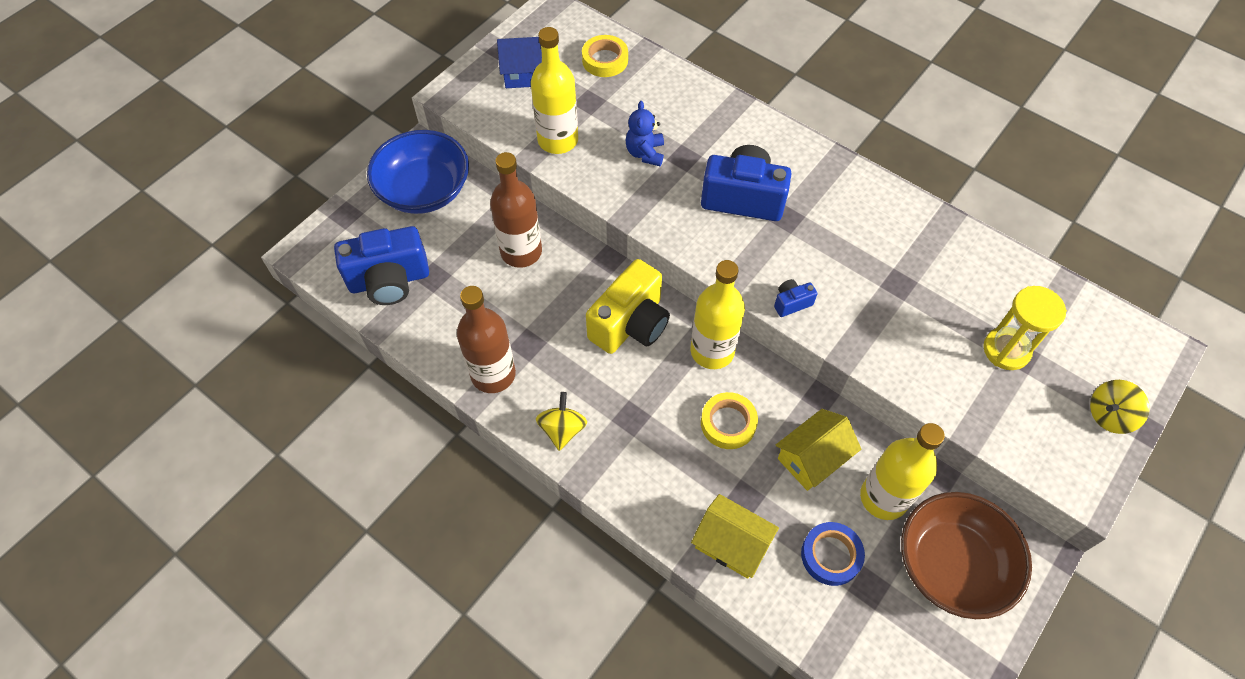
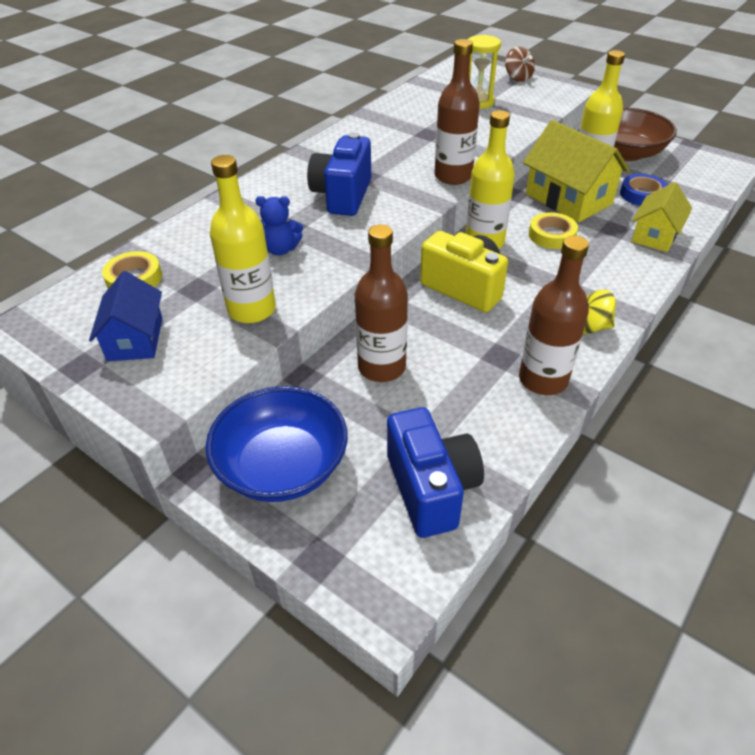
camera: 90 degrees left, 15 degrees down
blue camera [774,279,817,317] -> brown bottle [434,39,480,185]
yellow house [775,409,861,491] -> yellow house [523,120,630,222], size x1.58
yellow spinning top [1090,380,1150,434] -> brown spinning top [505,47,535,82]

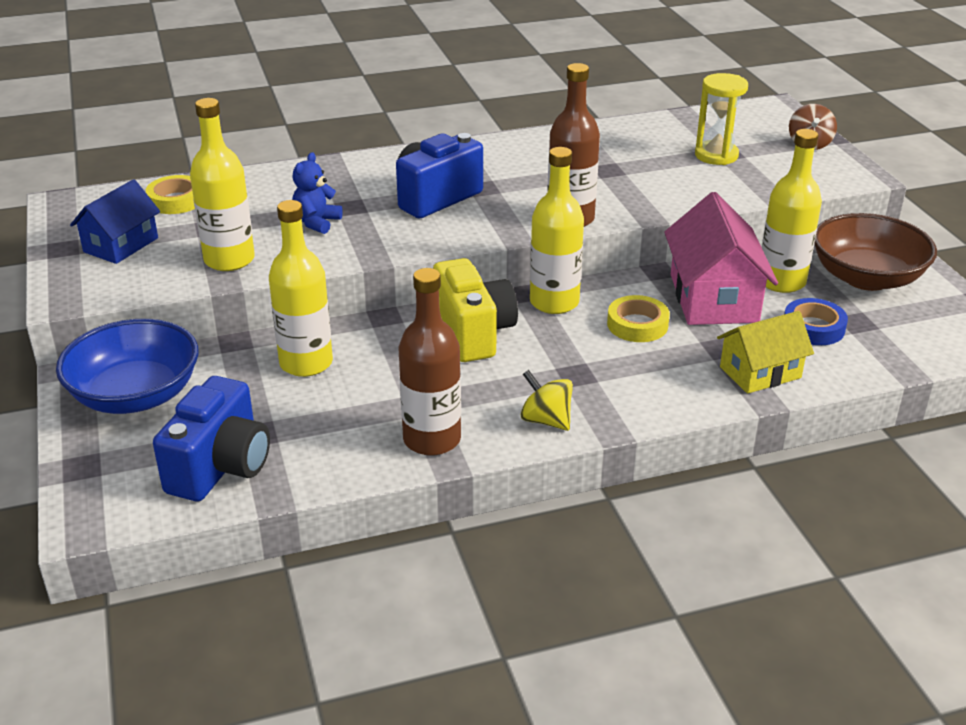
camera: 35 degrees right, 10 degrees down
blue teddy bear [255,196,303,256] -> blue teddy bear turned 75 degrees clockwise [292,152,343,234]
brown bottle [355,224,408,382] -> yellow bottle [269,200,333,377]
yellow house [523,120,630,222] -> pink house [664,192,778,325]

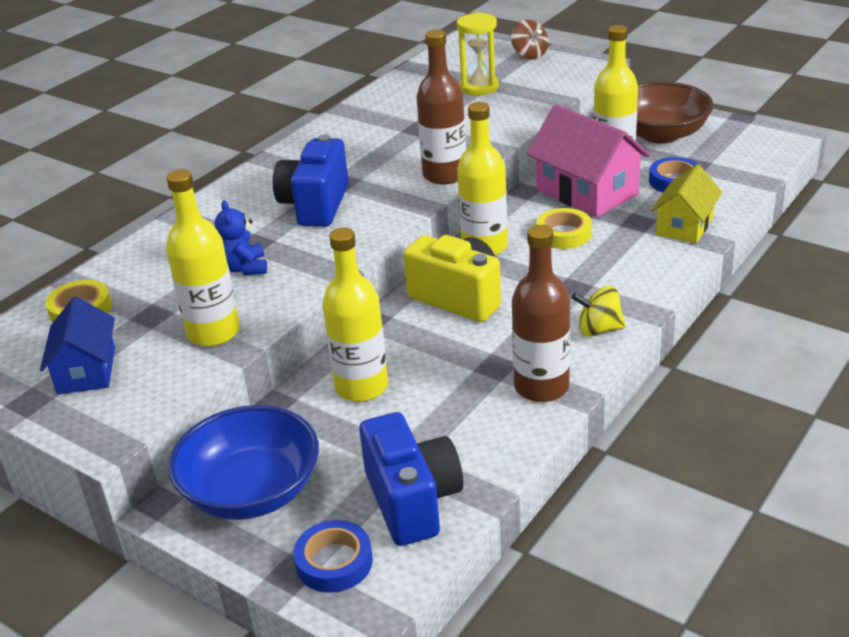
camera: 35 degrees left, 0 degrees up
none -> blue tape [294,520,373,593]

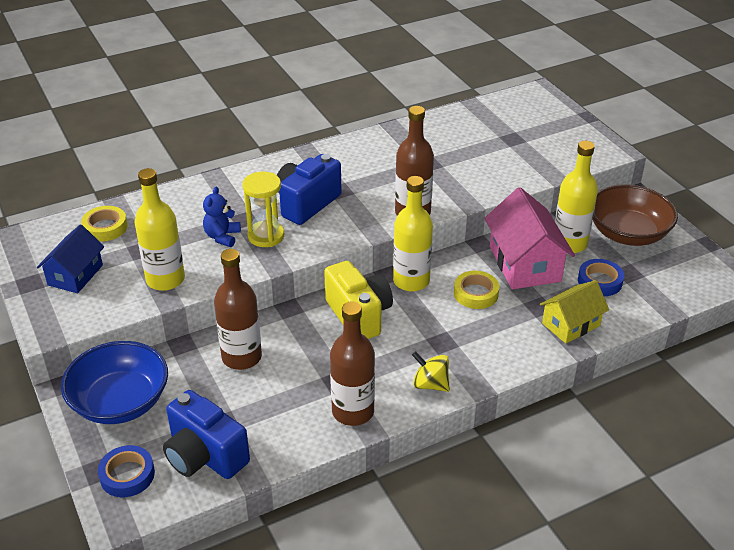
camera: 25 degrees right, 5 degrees up
yellow bottle [322,228,388,402] -> brown bottle [214,249,262,370]
blue camera [359,412,463,546] -> blue camera turned 120 degrees clockwise [163,390,250,479]
yellow hourglass [457,12,499,95] -> yellow hourglass moved to [243,172,284,247]
brown spinning top [511,20,548,59] -> none

